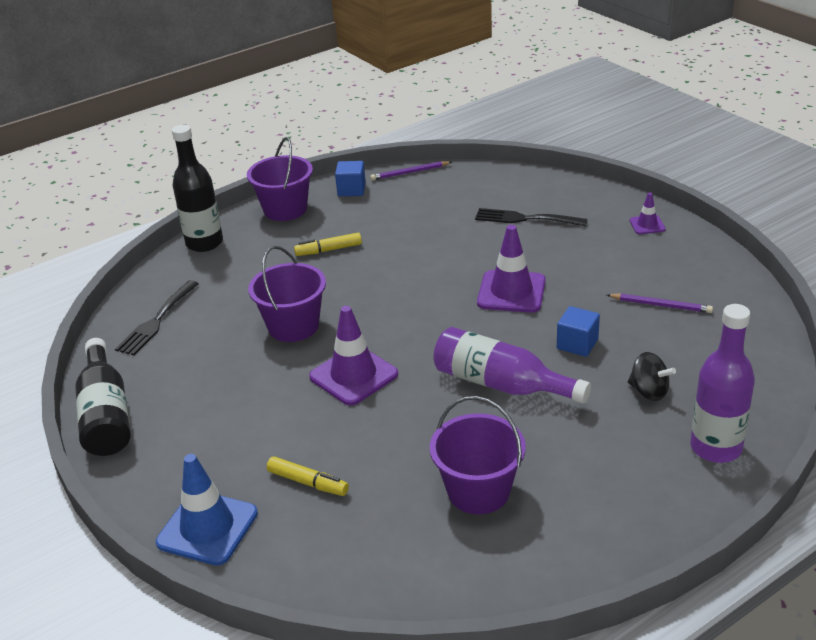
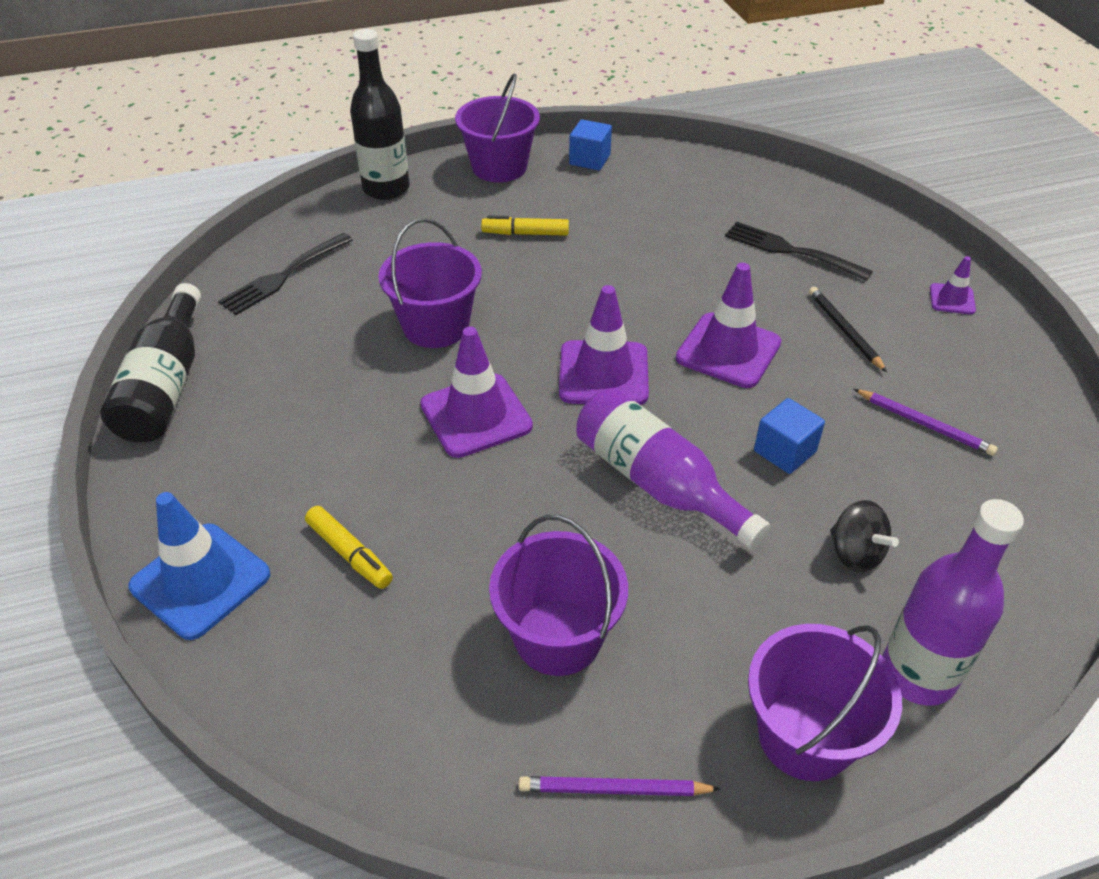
camera: 15 degrees right, 10 degrees up
purple pencil [370,161,452,181] -> purple pencil moved to [519,776,720,796]
none -> purple traffic cone [559,285,649,405]
none -> purple bucket [748,624,902,781]
none -> black pencil [809,287,887,372]

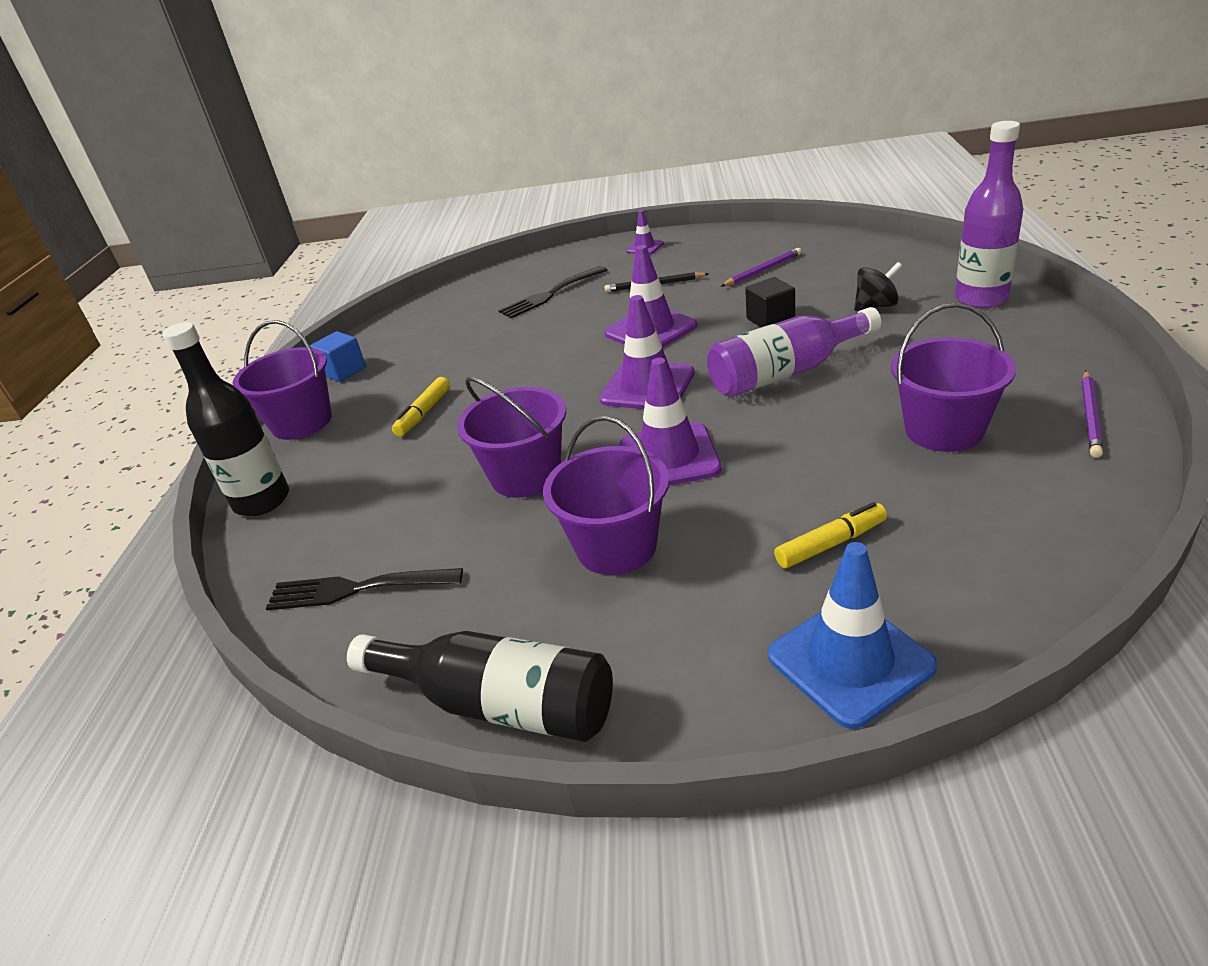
camera: 65 degrees left, 10 degrees down
black fork [218,233,353,315] -> black fork turned 120 degrees clockwise [266,568,463,610]
purple bucket [748,624,902,781] -> purple bucket moved to [543,416,669,575]
blue cube [754,398,825,474] -> black cube [745,277,795,327]

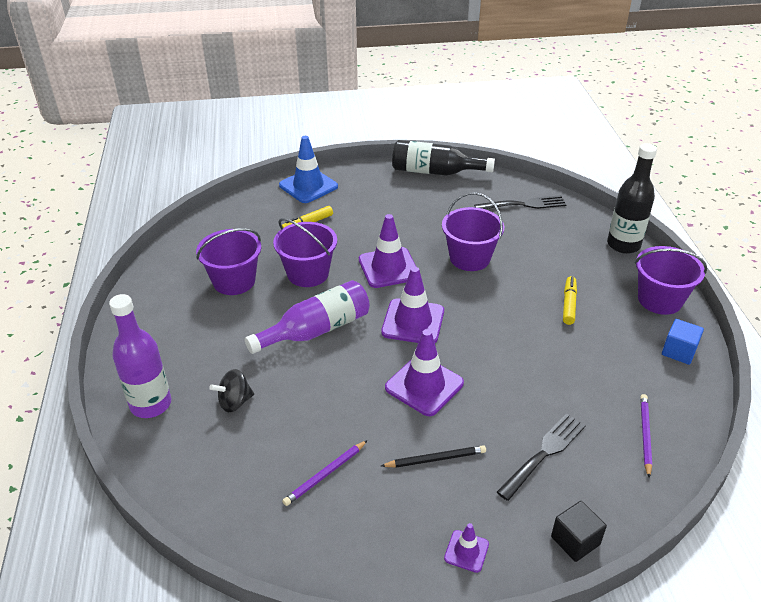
camera: 165 degrees right, 5 degrees up
purple bucket [543,416,669,575] -> purple bucket moved to [273,218,337,287]
black cube [745,277,795,327] -> black cube moved to [551,501,607,562]
purple pencil [1082,370,1103,458] -> purple pencil moved to [640,394,652,478]

